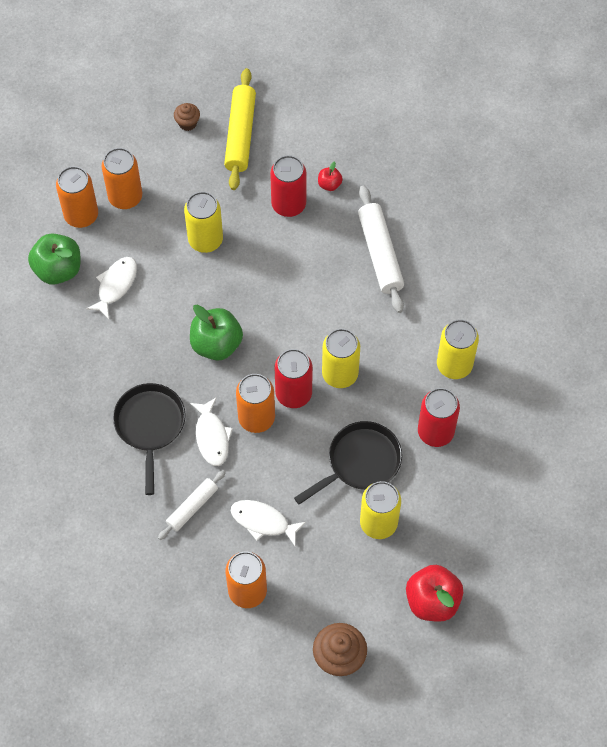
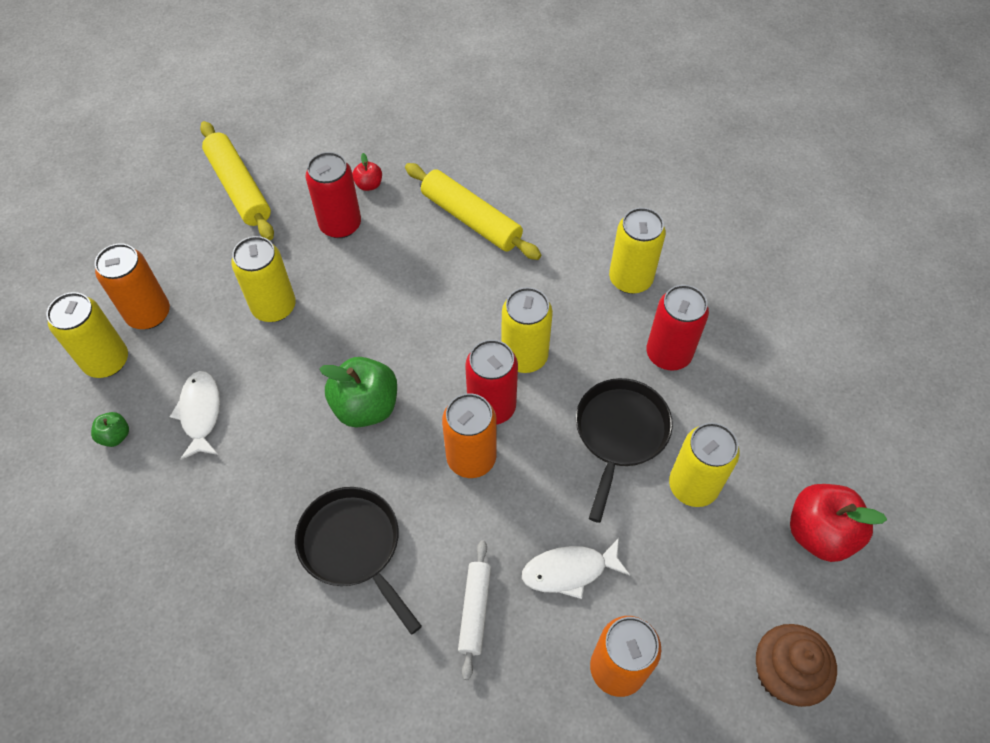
camera: 35 degrees left, 5 degrees down
green apple [28,233,81,285] -> green apple [91,412,129,447], size x0.49
orange can [56,166,98,228] -> yellow can [46,292,128,378]
brown cupcake [174,103,200,131] -> none
white fish [190,397,233,466] -> none
white rolling pin [358,186,404,313] -> yellow rolling pin [405,163,541,260]

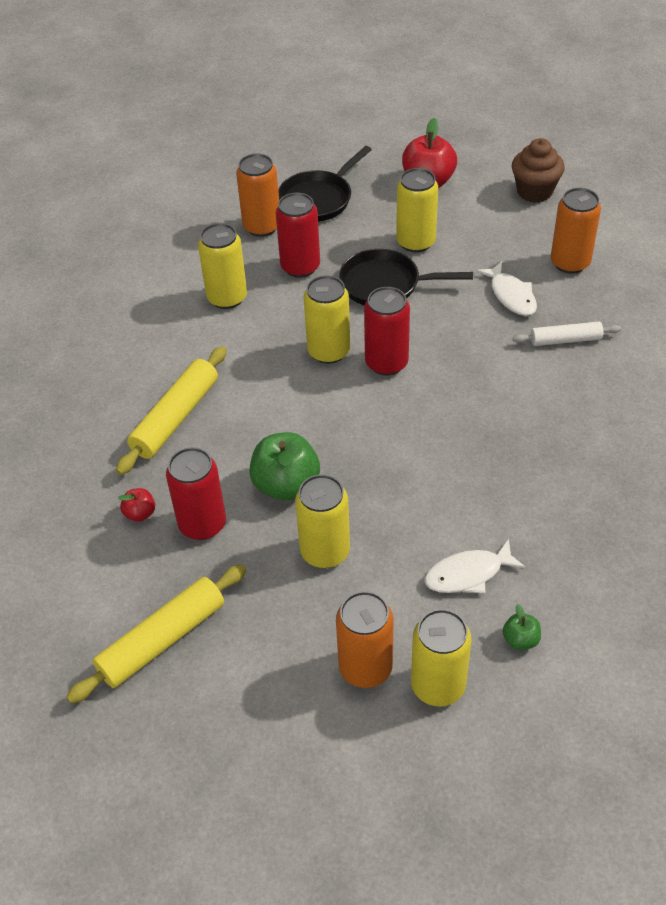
camera: 100 degrees left, 10 degrees down
black pan [295,487,422,634] -> black pan moved to [278,146,372,222]
green apple [319,357,397,428] -> green apple moved to [249,432,320,501]
orange can [442,393,497,478] -> orange can moved to [236,153,279,237]

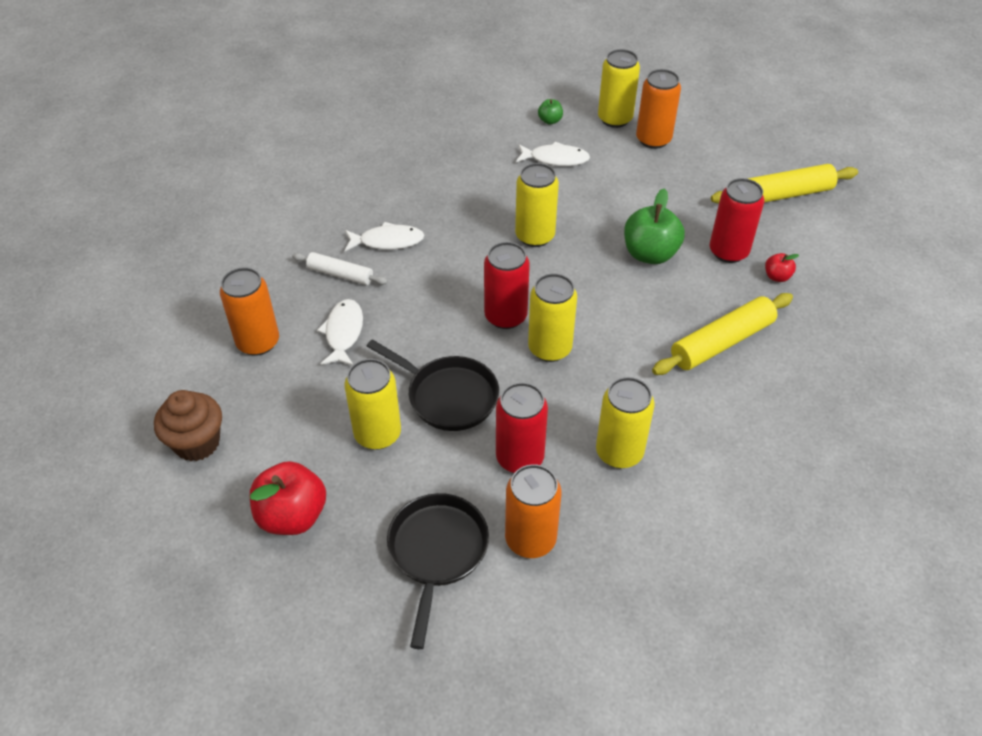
camera: 155 degrees left, 0 degrees up
black pan [278,146,372,222] -> black pan turned 60 degrees counterclockwise [387,493,489,649]
yellow can [295,474,350,568] -> yellow can moved to [515,163,559,247]
none -> white fish [345,222,424,251]

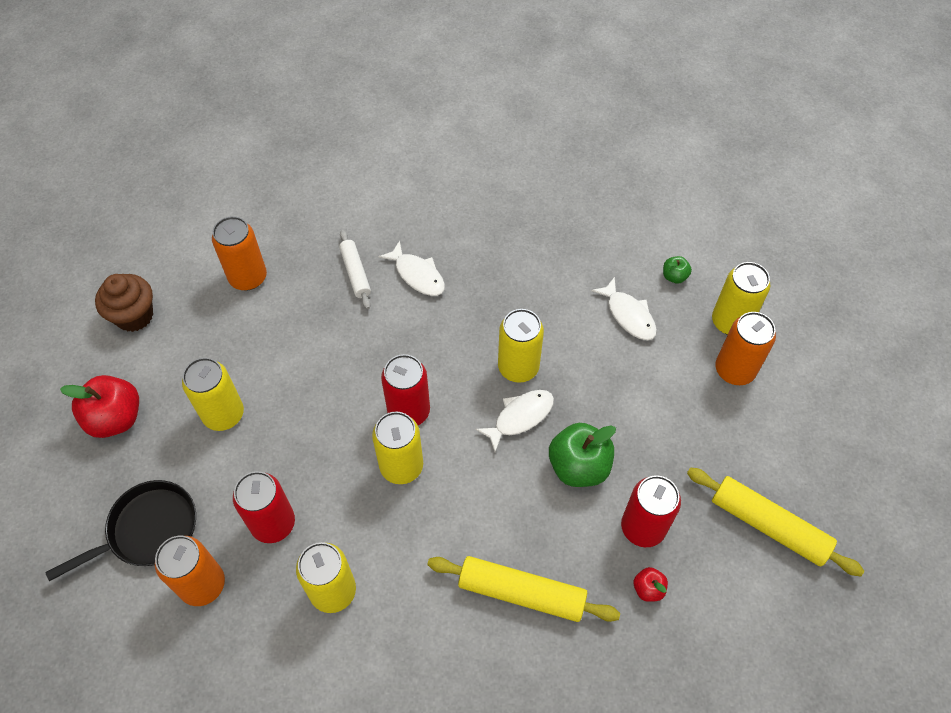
camera: 50 degrees right, 10 degrees up
white fish [317,299,363,366] -> white fish moved to [475,390,554,452]
black pan [367,339,499,431] -> none

